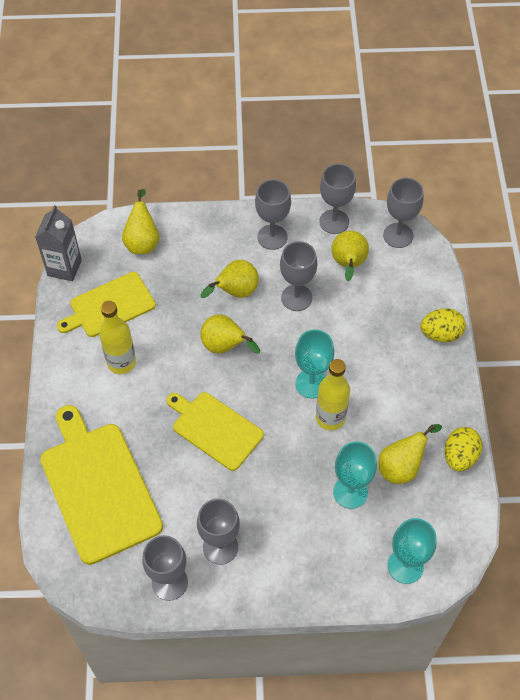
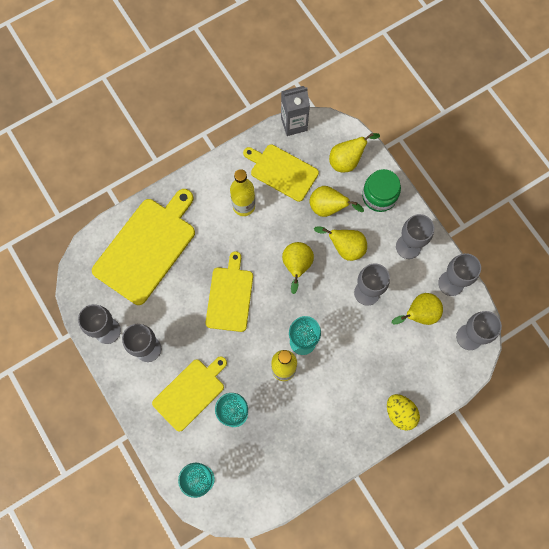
camera: 60 degrees right, 15 degrees up
yellow pear [379,424,442,484] -> yellow pear moved to [310,186,364,217]
yellow egg [445,427,482,472] -> none
none -> yellow cutting board [152,356,227,432]
none -> green jar [362,169,401,212]

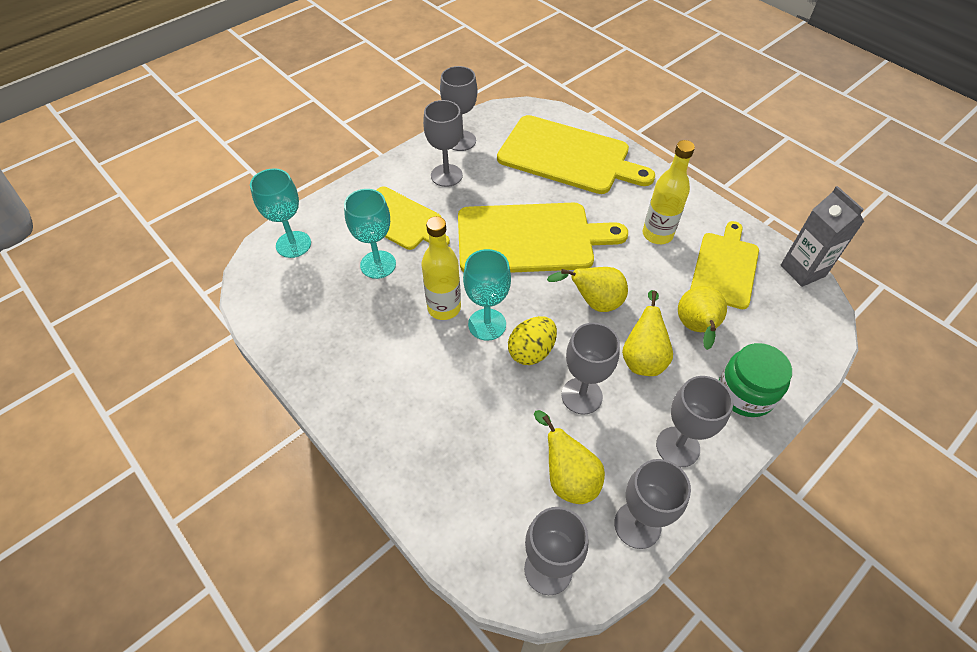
camera: 80 degrees right, 20 degrees down
yellow cutting board [206,251,253,332] -> yellow cutting board [458,203,628,273], size x1.58
yellow pear [329,133,380,173] -> none
yellow egg [387,394,420,431] -> yellow egg moved to [508,316,557,365]

